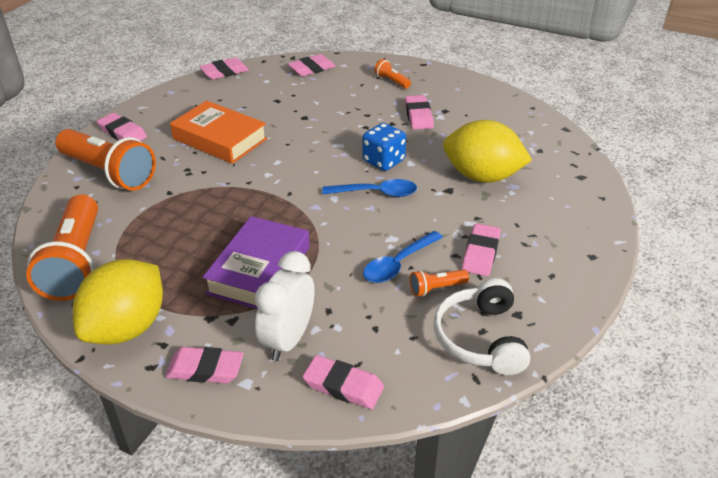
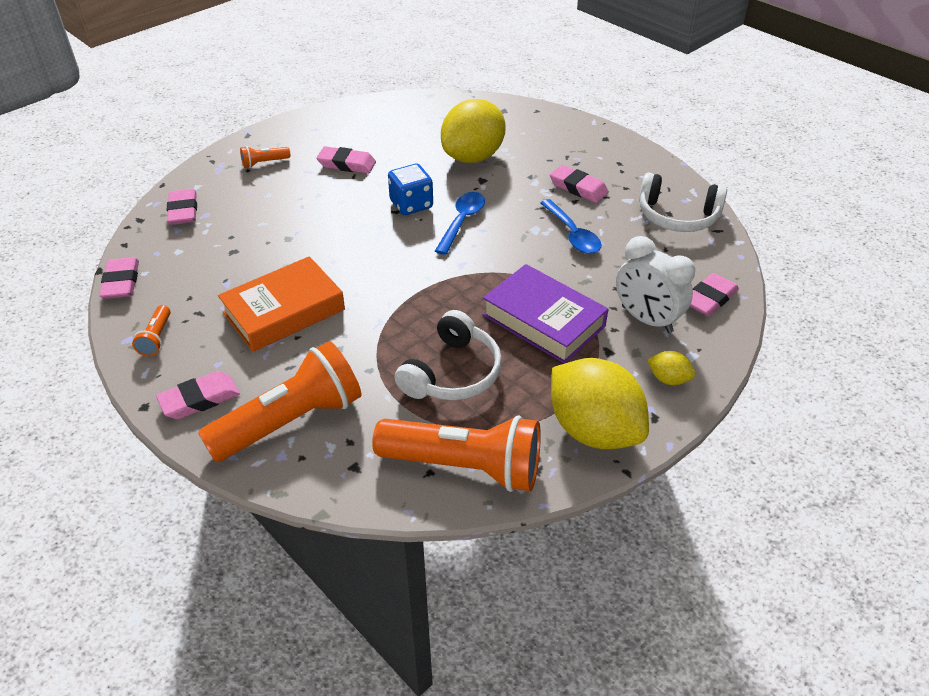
camera: 70 degrees left, 5 degrees up
pink eraser [165,347,244,383] -> yellow lemon [647,351,695,385]
orange flashlight [410,270,469,297] -> orange flashlight moved to [132,305,170,356]
none -> white headphones [395,310,502,400]

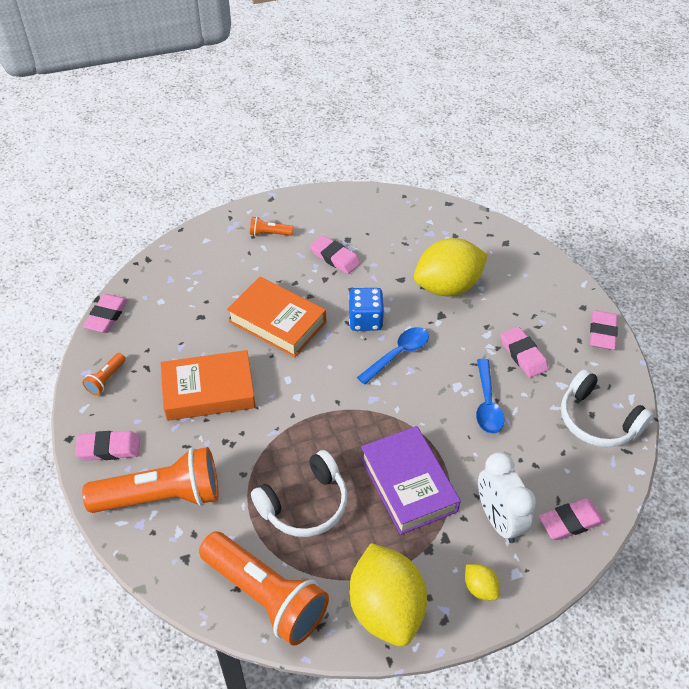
camera: 25 degrees right, 5 degrees up
pink eraser [167,189,197,225] -> pink eraser moved to [590,310,618,350]
none -> orange book [227,276,326,357]

